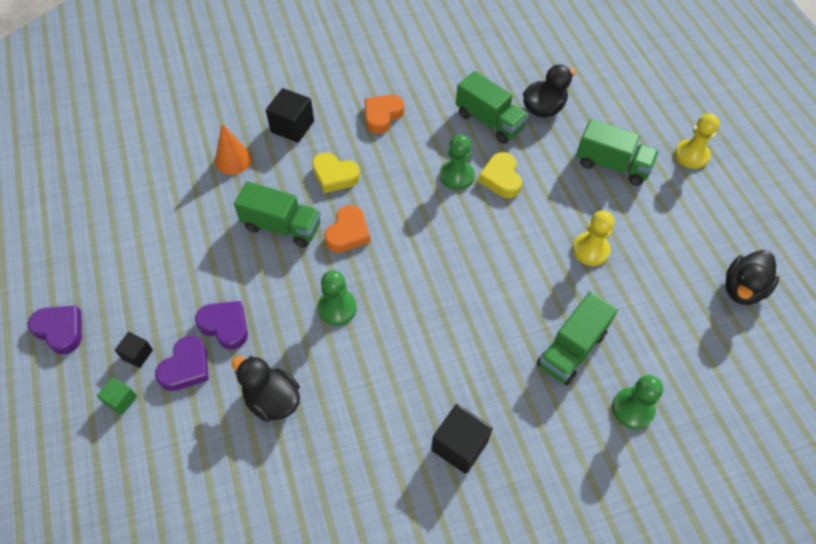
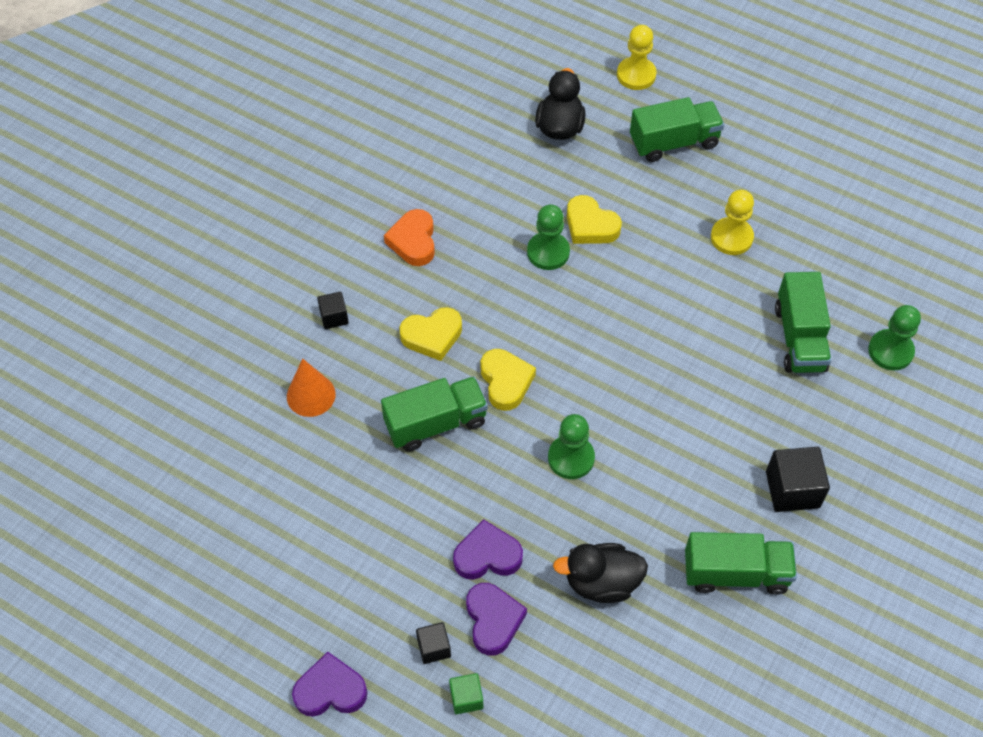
camera: 40 degrees left, 0 degrees up
black cube [266,88,314,142] -> black cube [317,292,349,329], size x0.57
orange heart [324,205,370,253] -> yellow heart [480,349,536,411]
green truck [456,71,529,144] -> green truck moved to [685,532,797,595]
yellow pawn [674,113,720,169] -> yellow pawn moved to [617,25,657,90]
black duck [725,250,779,305] -> none

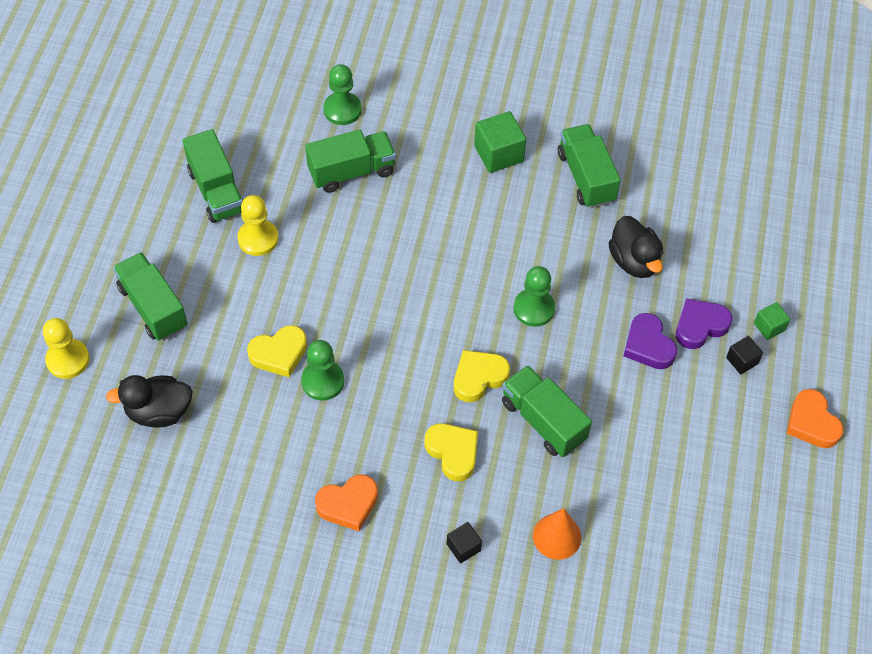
camera: 110 degrees left, 0 degrees up
purple heart [292,652,368,717] -> orange heart [786,389,843,448]
yellow heart [567,195,622,244] -> yellow heart turned 45 degrees clockwise [247,325,307,378]
black cube [766,447,830,512] -> green cube [474,111,526,173]
none -> green truck [183,129,244,223]

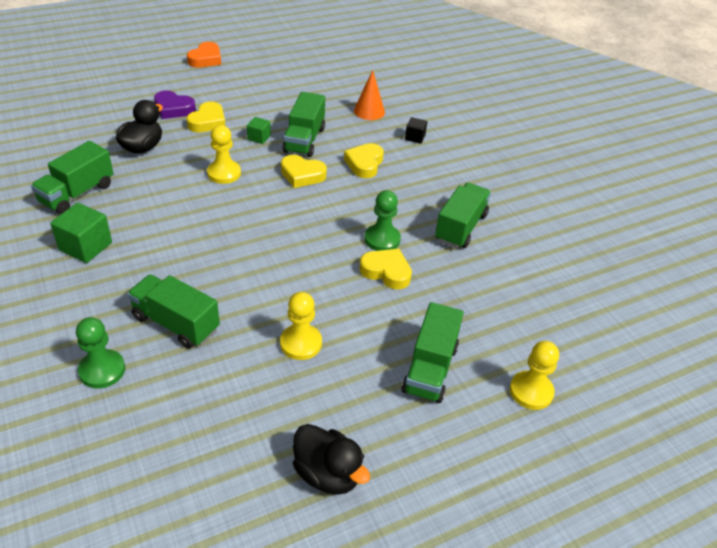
camera: 130 degrees left, 15 degrees down
black duck [106,375,193,427] -> black duck moved to [293,424,370,495]
green truck [183,129,244,223] -> green truck moved to [435,183,491,248]
orange heart [315,474,378,531] -> none
green pawn [513,266,555,327] -> yellow pawn [207,125,241,184]
purple heart [624,313,677,369] -> yellow heart [187,102,225,133]
black cube [726,336,763,374] -> none
green cube [754,302,790,340] -> green cube moved to [247,117,271,144]

